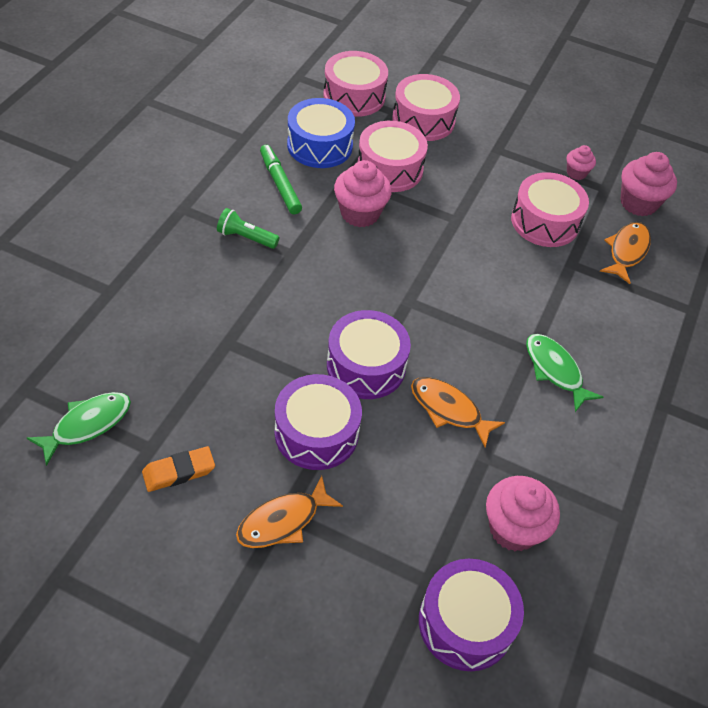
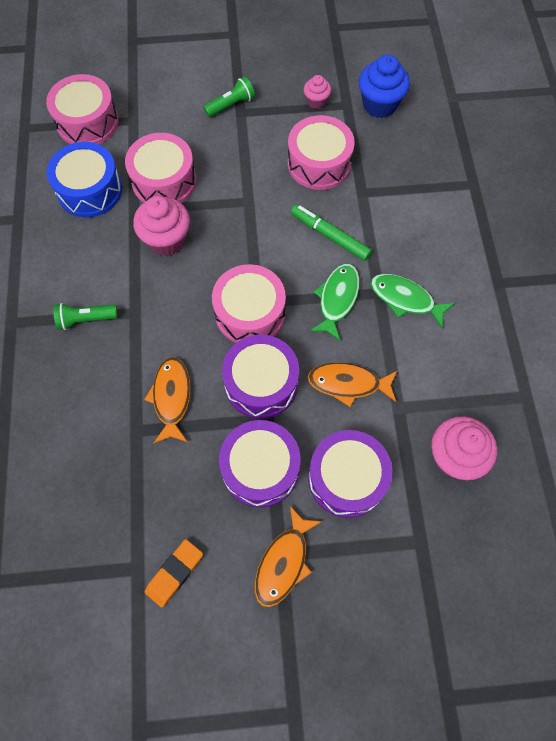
camera: 25 degrees left, 15 degrees up
green fish [27,392,131,466] -> green fish moved to [310,264,360,341]
green marker [260,145,302,214] -> green marker moved to [291,204,372,261]
pink drum [392,74,460,141] -> pink drum moved to [212,264,286,343]
purple drum [419,559,524,671] -> purple drum moved to [308,430,392,518]
orange fish [600,222,651,284] -> orange fish moved to [144,357,191,443]
pink cupcake [620,152,677,216] -> blue cupcake [359,55,410,118]
none -> green flashlight [204,76,255,117]

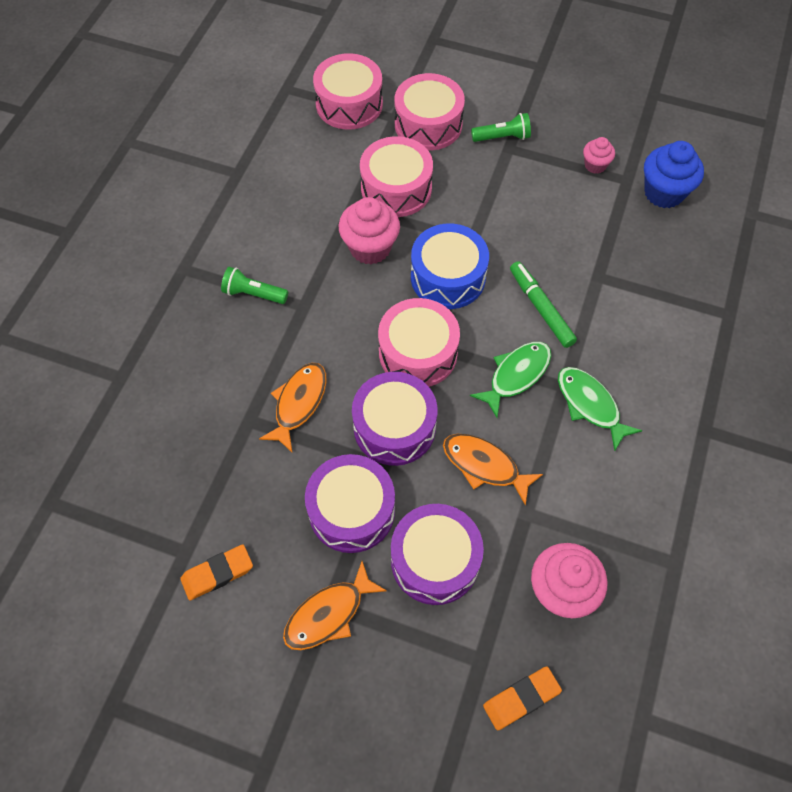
camera: 25 degrees right, 5 degrees down
blue drum [47,142,122,217] -> blue drum moved to [411,223,489,309]
pink drum [288,115,355,190] -> pink drum moved to [395,73,465,151]
none -> orange eraser [483,666,562,730]

